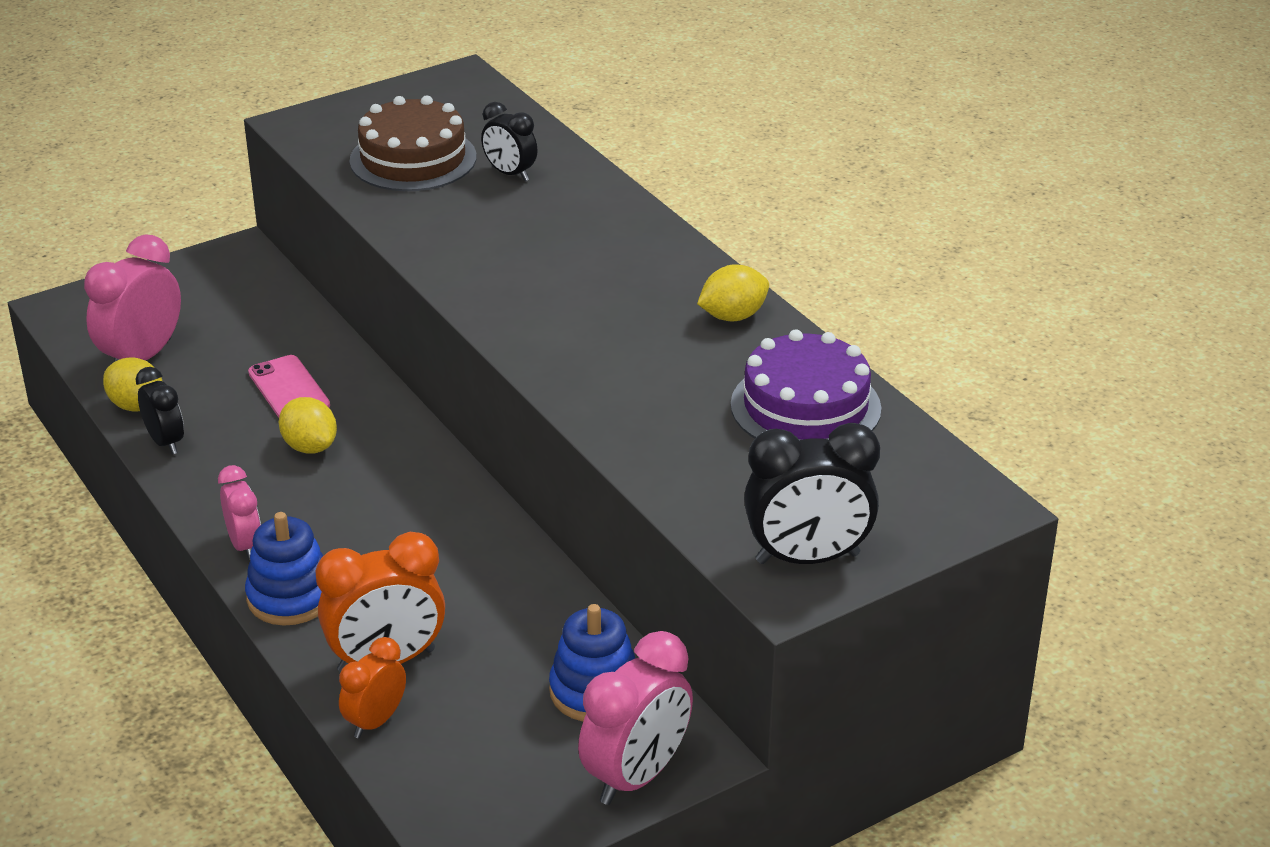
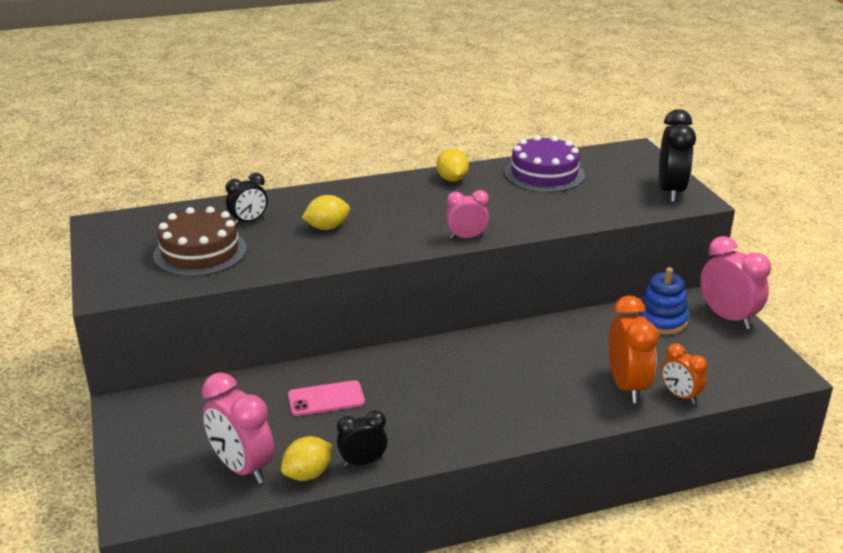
camera: 75 degrees left, 5 degrees down
pink clock [218,465,261,560] -> pink clock moved to [446,190,489,239]
blue stacking toy [245,512,323,625] -> none
yellow lemon [279,397,337,454] -> yellow lemon moved to [302,195,350,230]

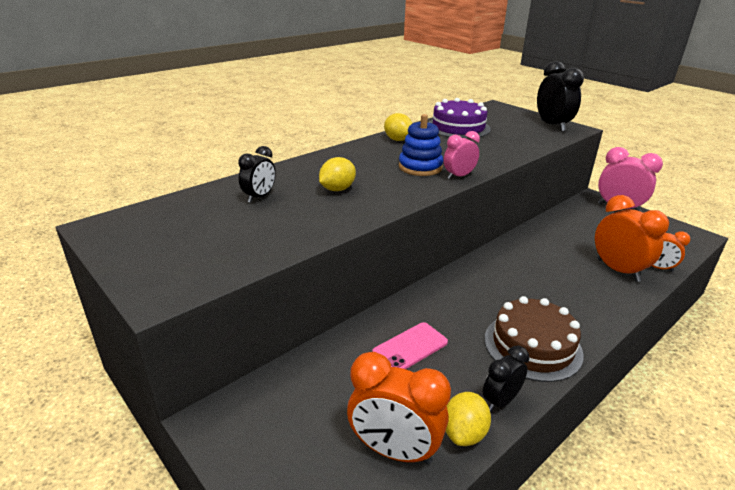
camera: 25 degrees left, 0 degrees up
brown cake [153,206,247,276] -> brown cake moved to [484,296,584,382]
pink clock [202,372,274,484] -> orange clock [347,352,451,465]
blue stacking toy [637,267,689,335] -> blue stacking toy moved to [399,114,443,176]

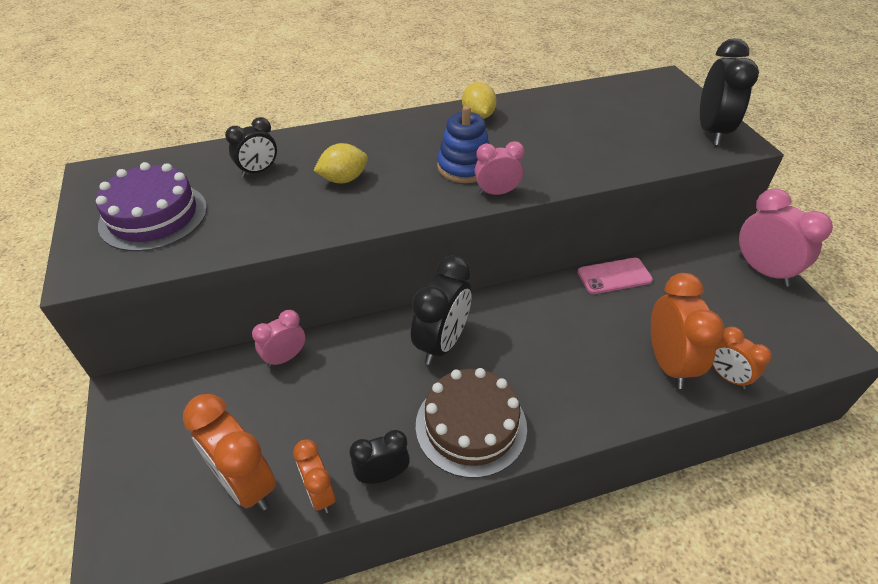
camera: 25 degrees right, 15 degrees up
pink phone [372,322,448,369] -> pink phone moved to [578,258,653,294]
purple cake [428,98,491,139] -> purple cake moved to [96,162,207,252]
yellow lemon [446,392,491,446] -> orange clock [293,440,335,513]
none -> pink clock [252,310,305,368]
none -> black clock [411,255,472,365]

